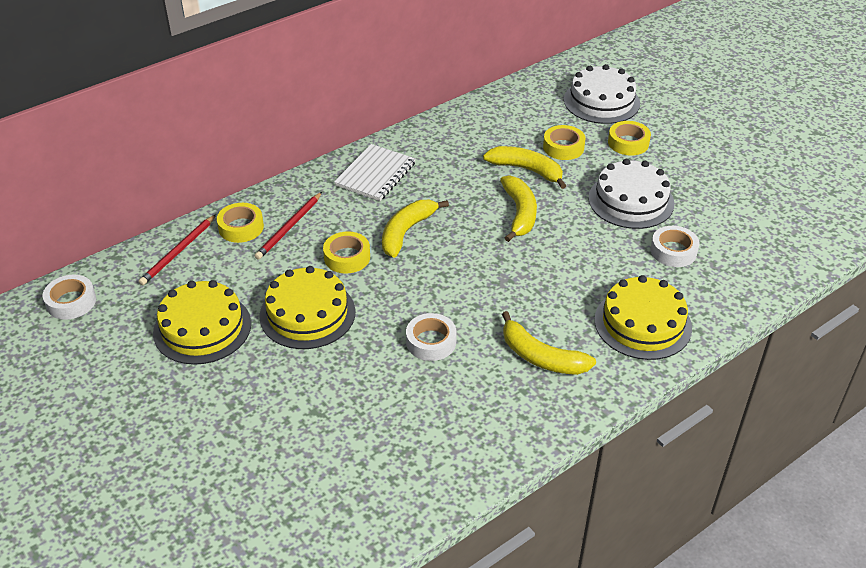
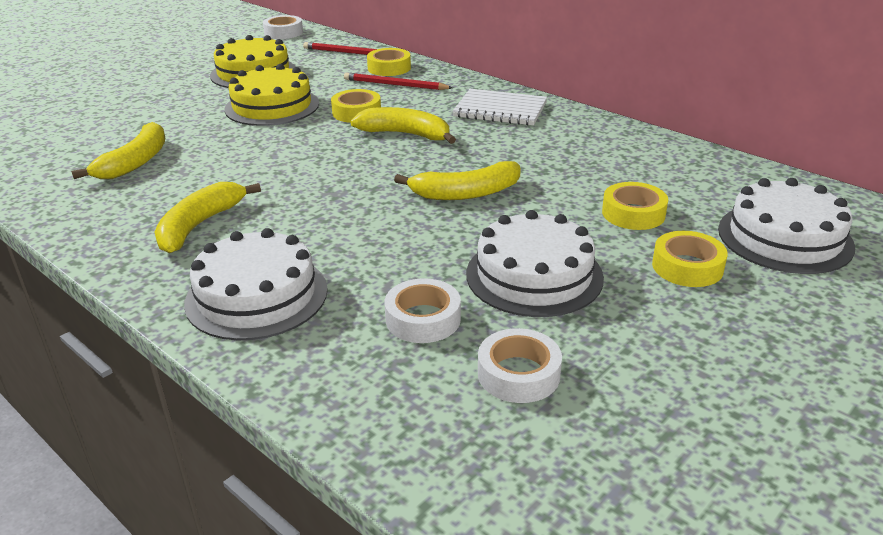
camera: 80 degrees right, 10 degrees down
white tape [406,313,457,361] -> white tape moved to [478,328,562,403]
yellow banana [483,146,566,189] -> yellow banana moved to [71,122,165,179]
yellow cake [594,275,692,360] -> white cake [184,228,328,340]

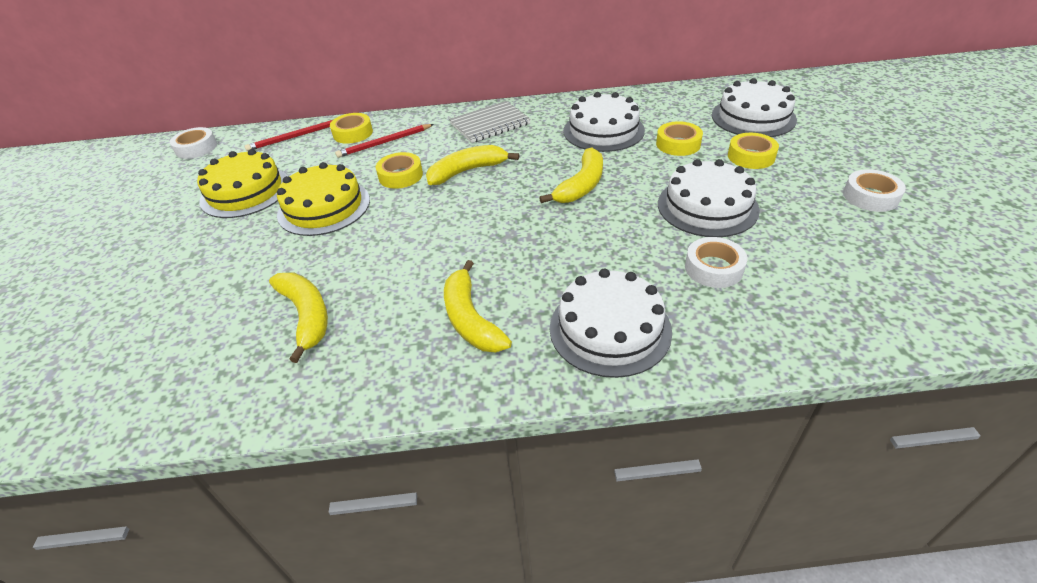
camera: 45 degrees left, 10 degrees up
white notebook [453,89,547,126] -> grey notebook [449,101,531,143]
white tape [478,328,562,403] -> white tape moved to [843,169,906,212]
none -> white cake [563,92,645,152]

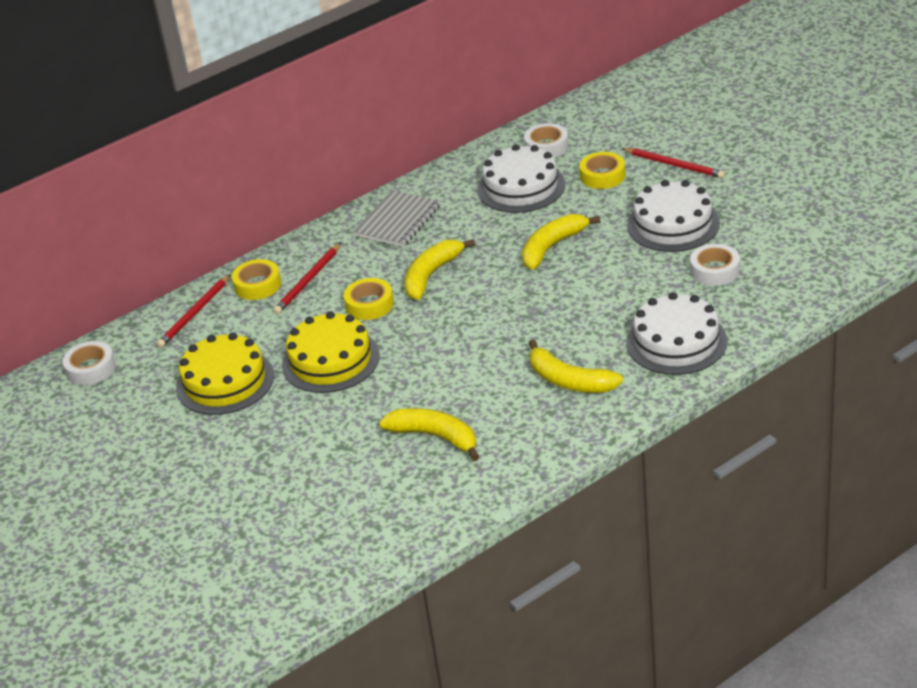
camera: 30 degrees left, 5 degrees down
yellow banana [539,147,603,203] -> yellow banana turned 135 degrees counterclockwise [522,214,601,270]
white cake [712,78,797,137] -> none
yellow tape [728,133,779,169] -> red pencil [622,148,725,178]
white tape [843,169,906,212] -> white tape moved to [524,123,569,158]

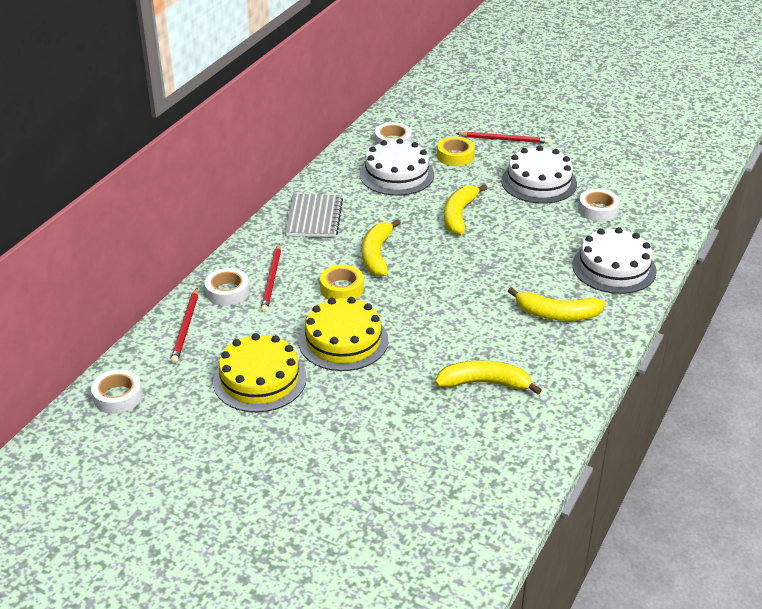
camera: 30 degrees left, 0 degrees up
yellow tape [232,259,281,300] -> white tape [205,268,250,306]

